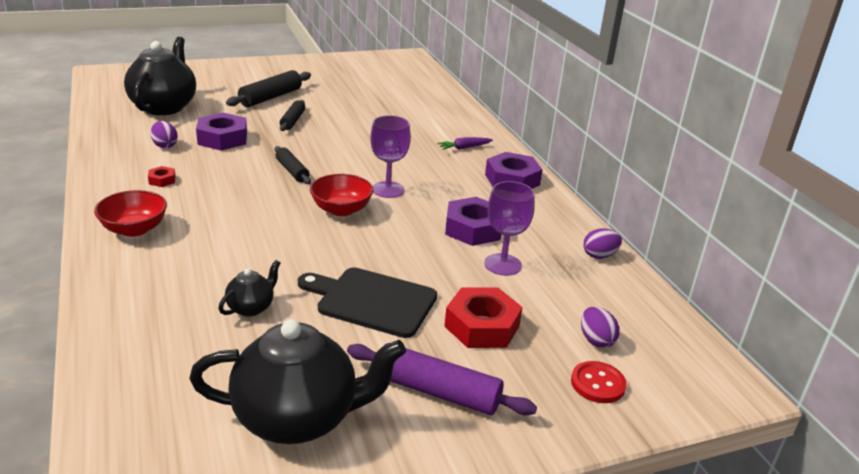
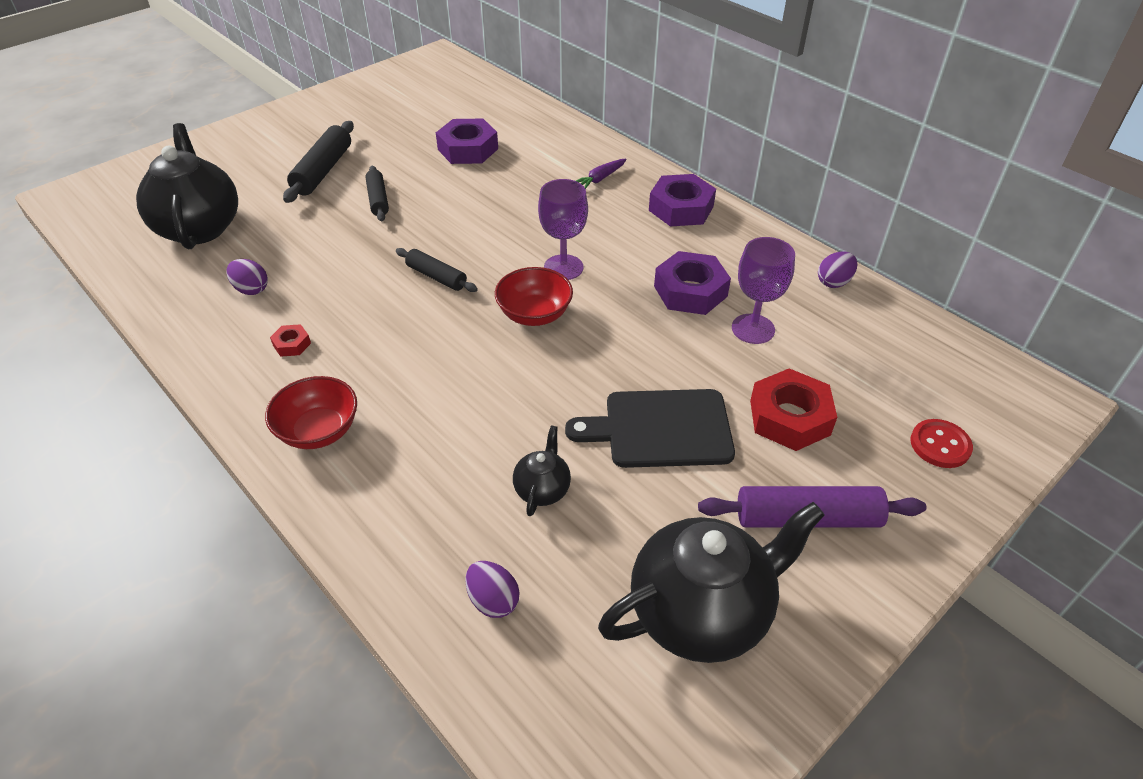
camera: 20 degrees left, 15 degrees up
purple nut [196,113,247,151] -> purple nut moved to [436,119,498,164]
purple egg [581,307,620,348] -> purple egg moved to [465,561,520,618]

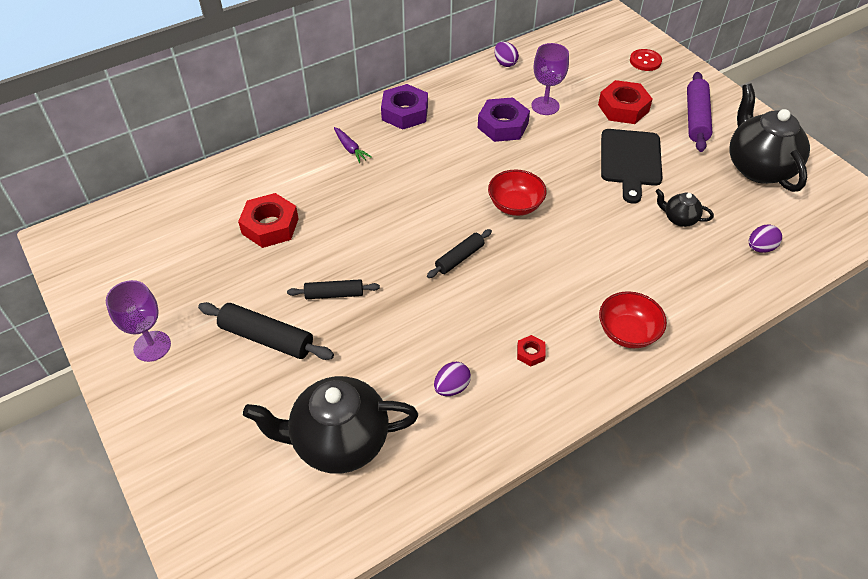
camera: 80 degrees left, 5 degrees up
purple nut [436,119,498,164] -> red nut [238,193,299,248]
purple goblet [538,179,588,280] -> purple goblet moved to [106,280,171,362]

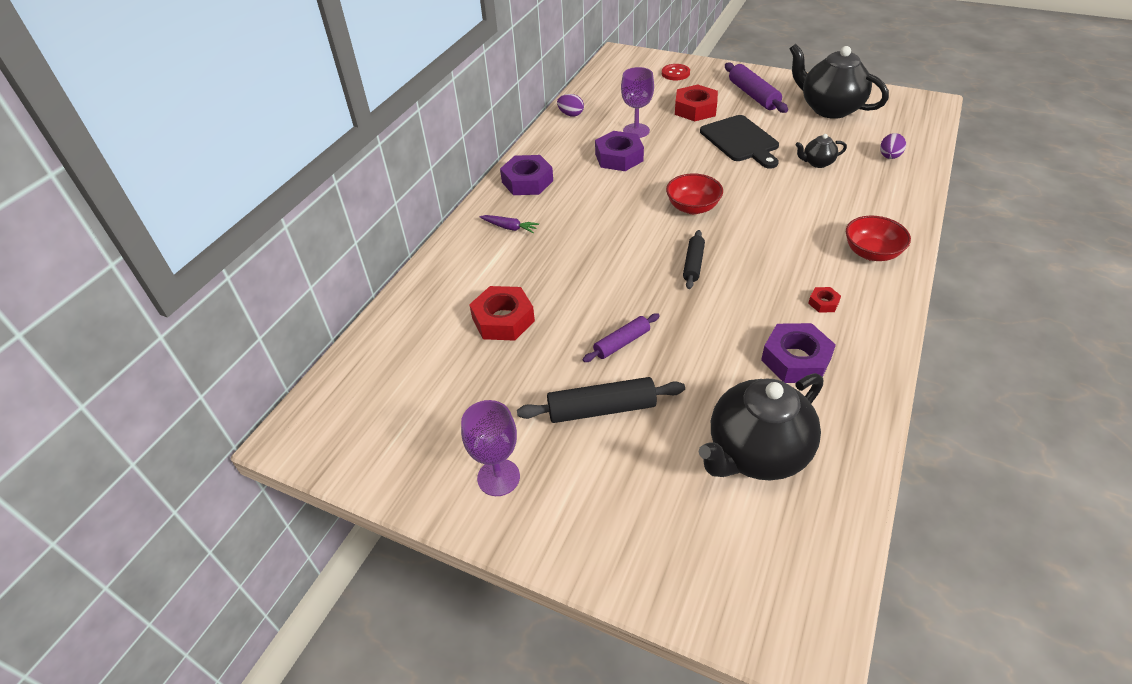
camera: 30 degrees left, 5 degrees down
black rolling pin [287,279,380,299] -> purple rolling pin [583,313,660,362]
purple egg [434,362,471,396] -> purple nut [761,323,836,383]

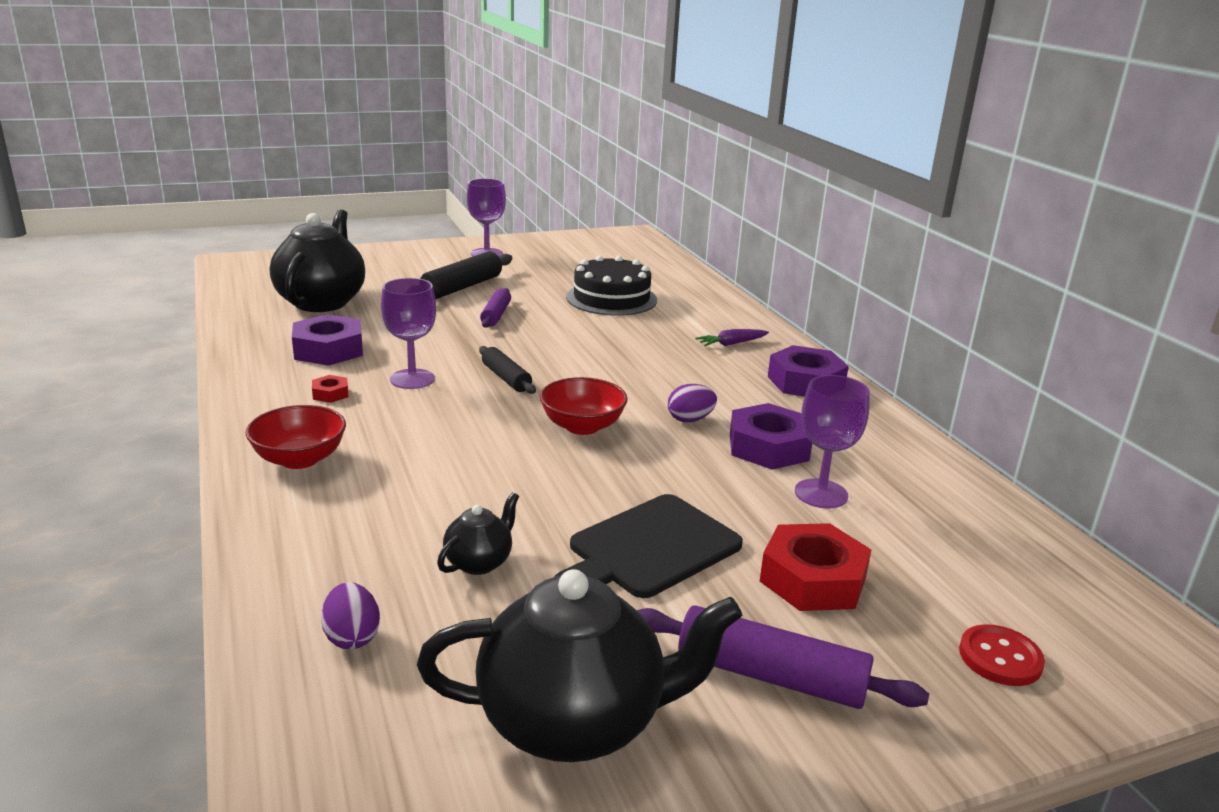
camera: 130 degrees right, 20 degrees down
red nut [469,286,535,341] -> black cake [566,256,657,316]
purple egg [557,94,584,117] -> purple egg moved to [668,384,717,422]
black cutting board [700,115,779,169] -> black cutting board turned 60 degrees counterclockwise [555,494,743,598]
none -> purple goblet [381,278,436,389]

